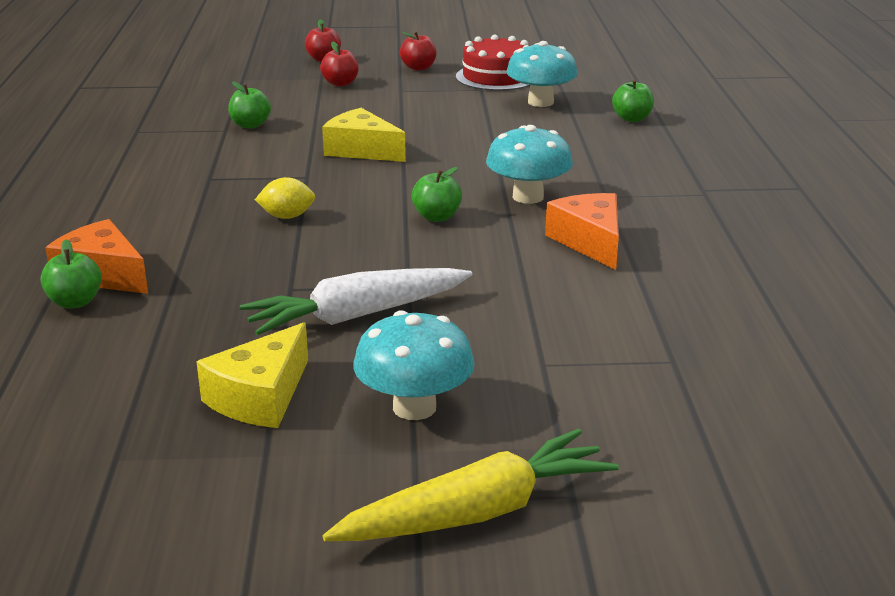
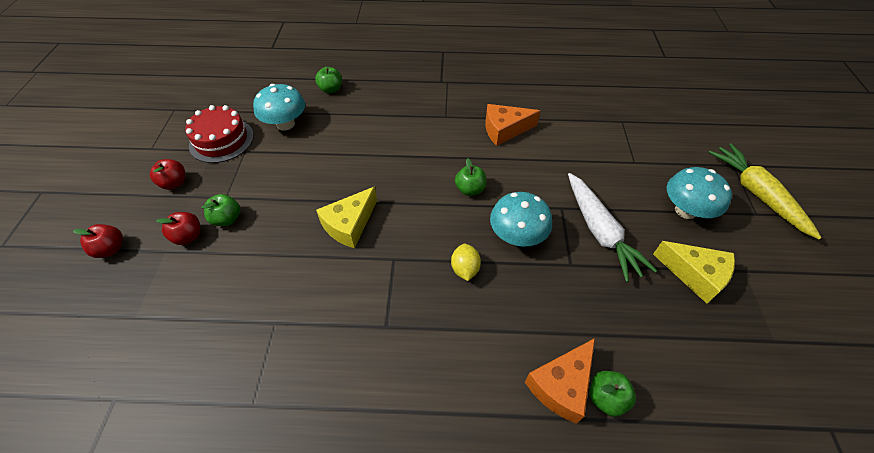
camera: 85 degrees left, 25 degrees up
green apple [228,82,271,129] -> green apple moved to [202,194,240,226]
turquoise mushroom [486,125,573,204] -> turquoise mushroom moved to [490,192,552,247]

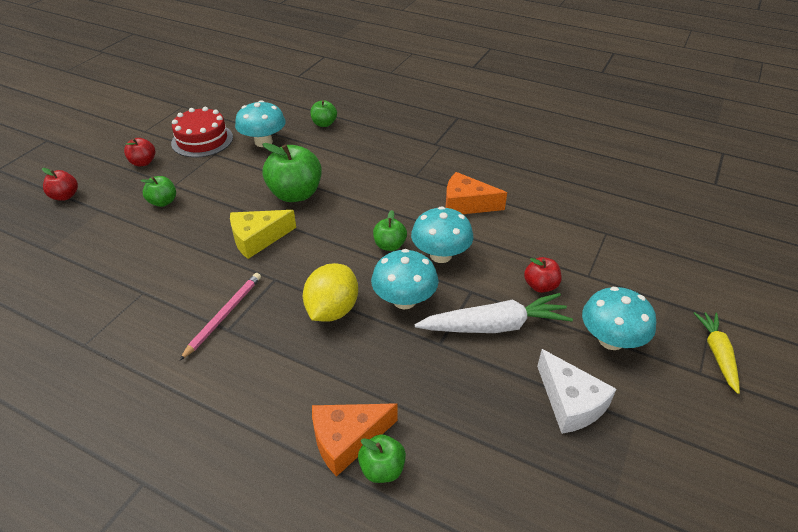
camera: 25 degrees right, 10 degrees down
red apple [156,212,200,245] -> red apple moved to [524,257,562,293]
yellow lemon [451,244,481,281] -> yellow lemon [303,263,358,322], size x1.69
white carrot [568,173,657,282] -> white carrot turned 105 degrees counterclockwise [415,293,573,333]
yellow cheese [653,241,735,303] -> white cheese [537,349,616,434]
yellow carrot [708,143,822,239] -> yellow carrot [694,312,740,394], size x0.62
none -> pink pencil [179,273,261,361]
none -> green apple [262,143,322,202]
none -> turquoise mushroom [411,206,474,263]

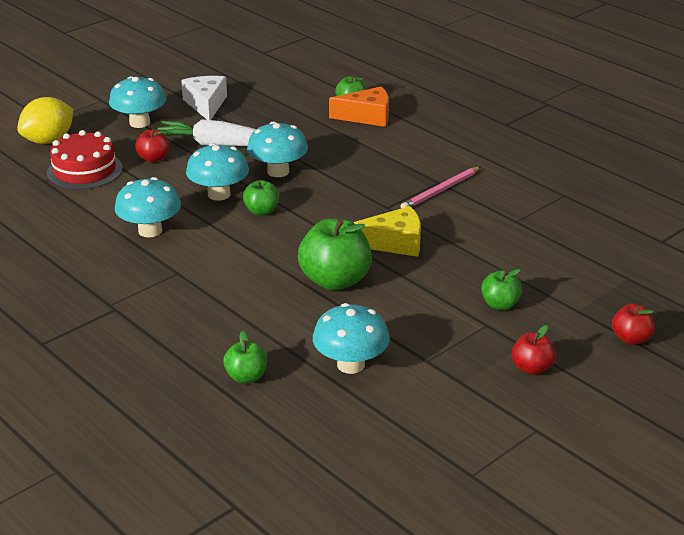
camera: 160 degrees left, 10 degrees down
red cake [171,107,233,158] -> red cake moved to [47,130,123,190]
yellow lemon [303,263,358,322] -> yellow lemon moved to [18,97,73,144]
orange cheese [446,172,507,214] -> turquoise mushroom [115,177,181,238]
yellow carrot [694,312,740,394] -> none

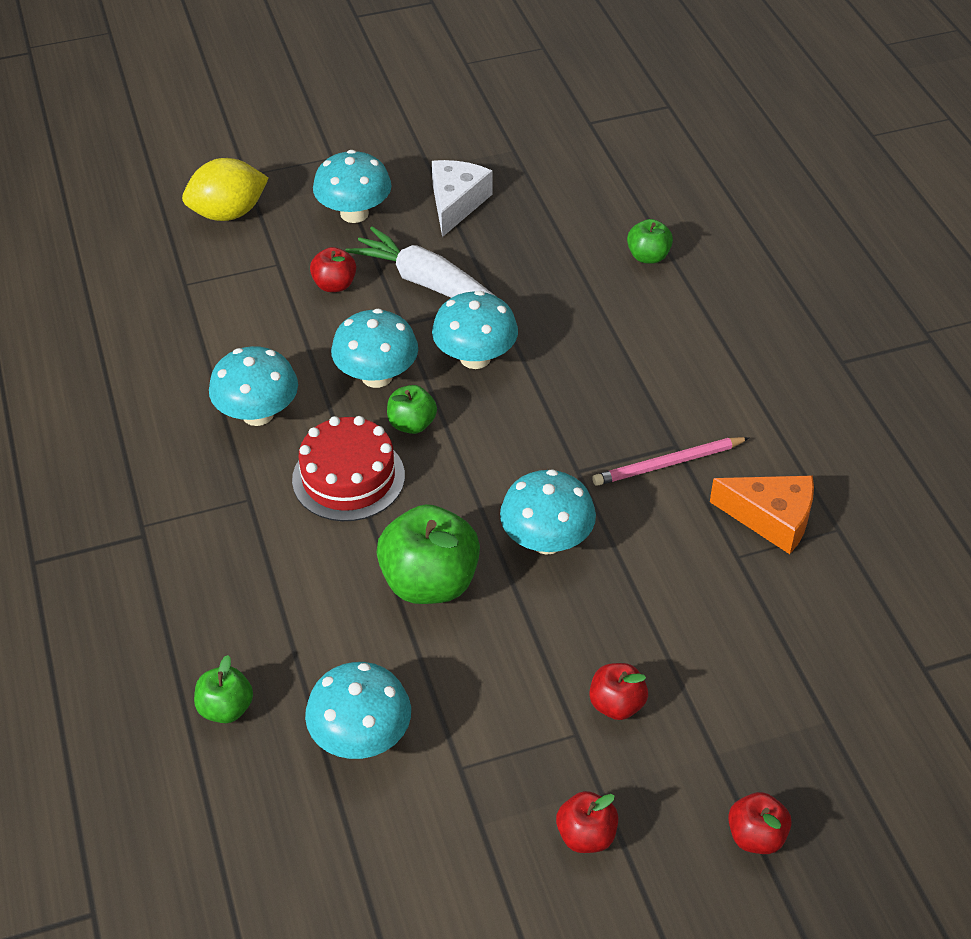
camera: 25 degrees right, 15 degrees up
red cake [47,130,123,190] -> red cake moved to [292,416,405,521]
orange cheese [329,86,389,127] -> orange cheese moved to [710,476,814,554]
yellow cheese [353,206,421,257] -> turquoise mushroom [500,469,596,555]
green apple [481,269,522,310] -> red apple [589,663,648,720]

